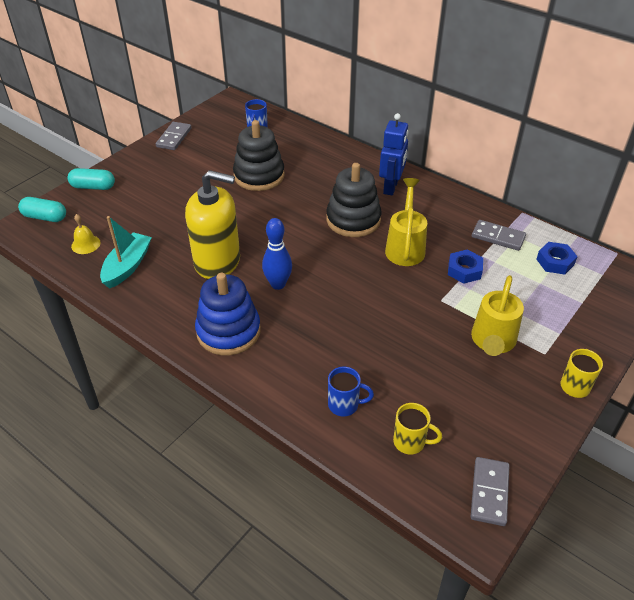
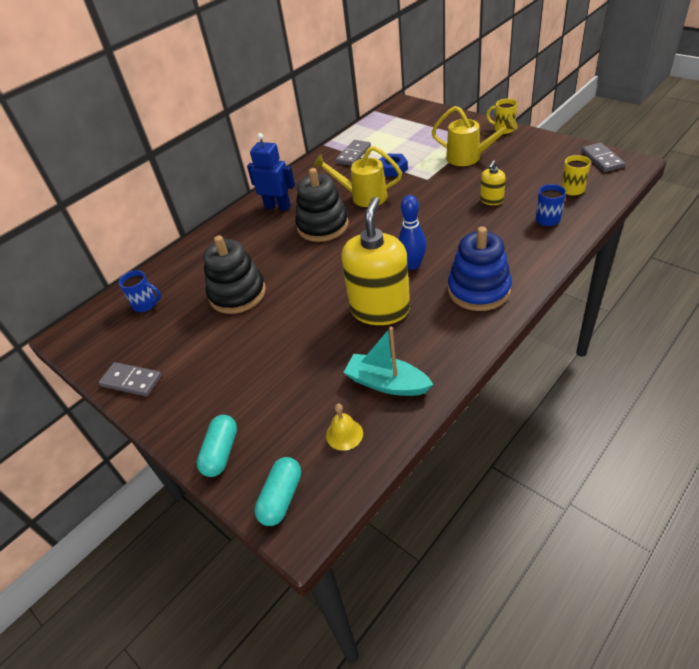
camera: 80 degrees left, 0 degrees up
grey domino [471,457,509,526] -> grey domino turned 60 degrees clockwise [581,143,625,172]
blue nut [536,242,578,275] -> none
none -> yellow soap dispenser [480,160,506,205]

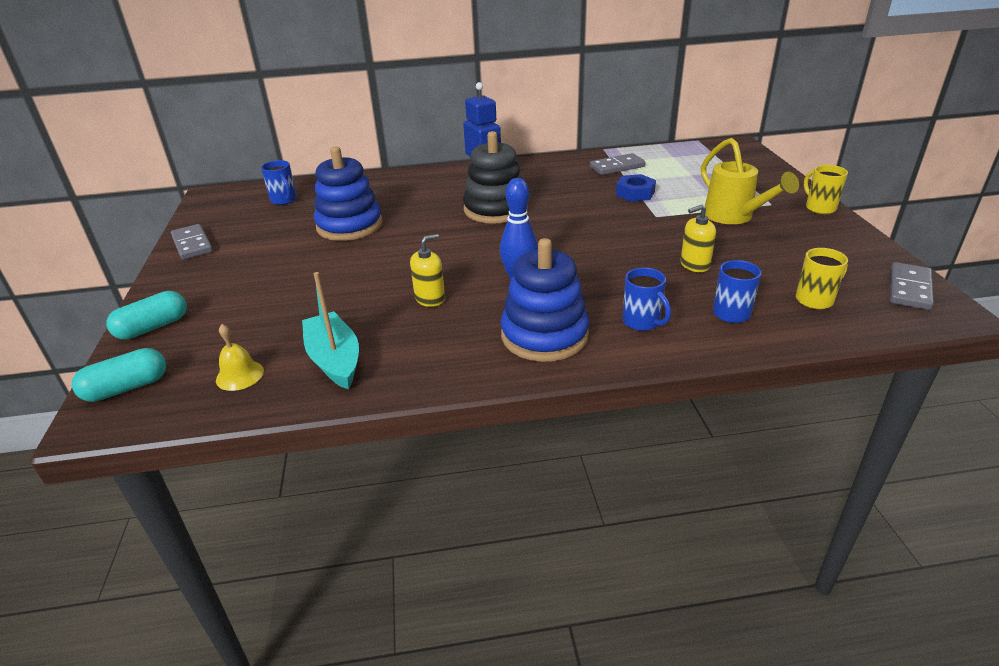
camera: 35 degrees right, 10 degrees down
black stacking toy [203,235,266,314] -> blue stacking toy [314,147,383,241]
yellow watering can [313,146,402,207] -> none
yellow soap dispenser [341,197,410,325] -> yellow soap dispenser [410,234,445,307], size x0.46
none -> blue mug [623,268,671,331]

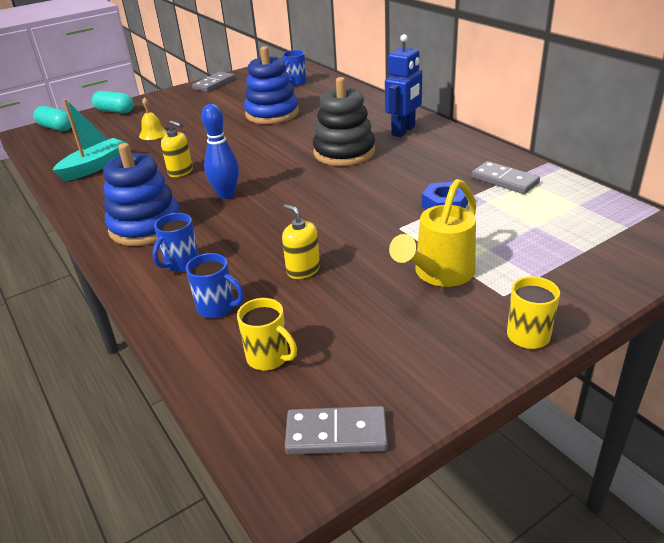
camera: 65 degrees right, 0 degrees up
yellow bell [216,324,264,391] -> yellow bell moved to [139,97,167,140]

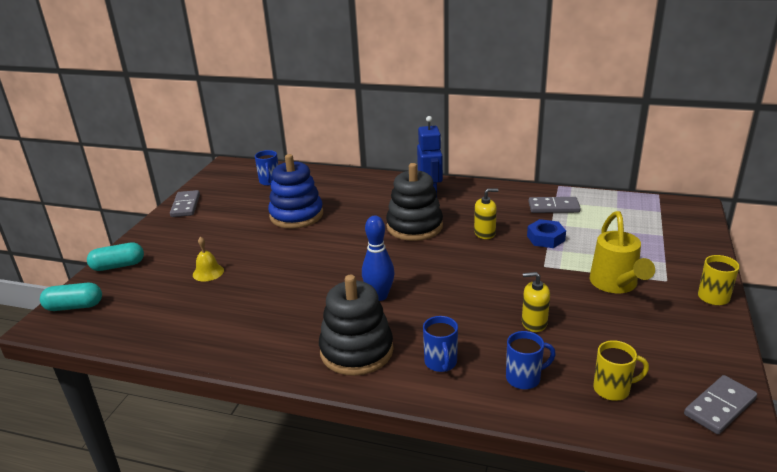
camera: 40 degrees left, 5 degrees down
turquoise boat [53,99,127,181] -> none
blue stacking toy [103,143,180,246] -> black stacking toy [319,275,393,376]
yellow soap dispenser [161,120,193,177] -> yellow soap dispenser moved to [474,189,498,239]

